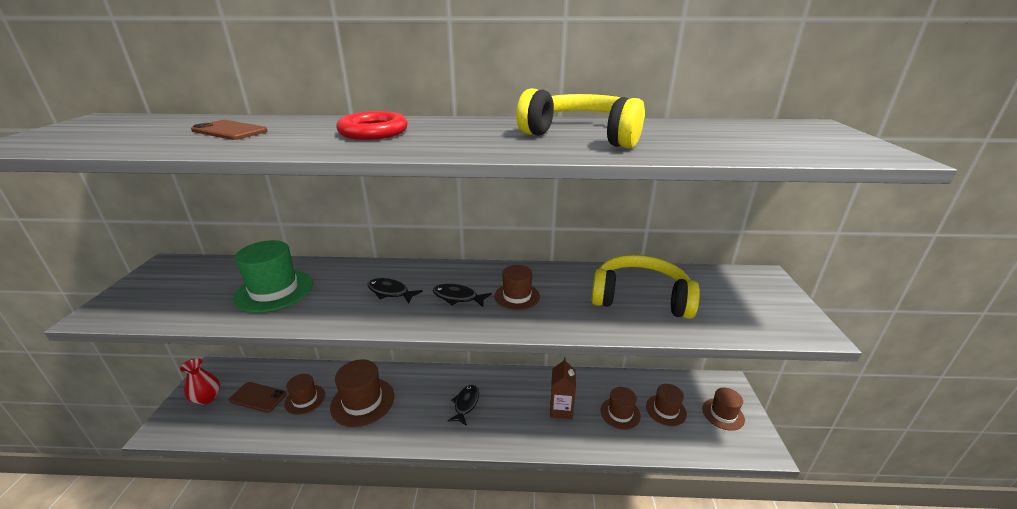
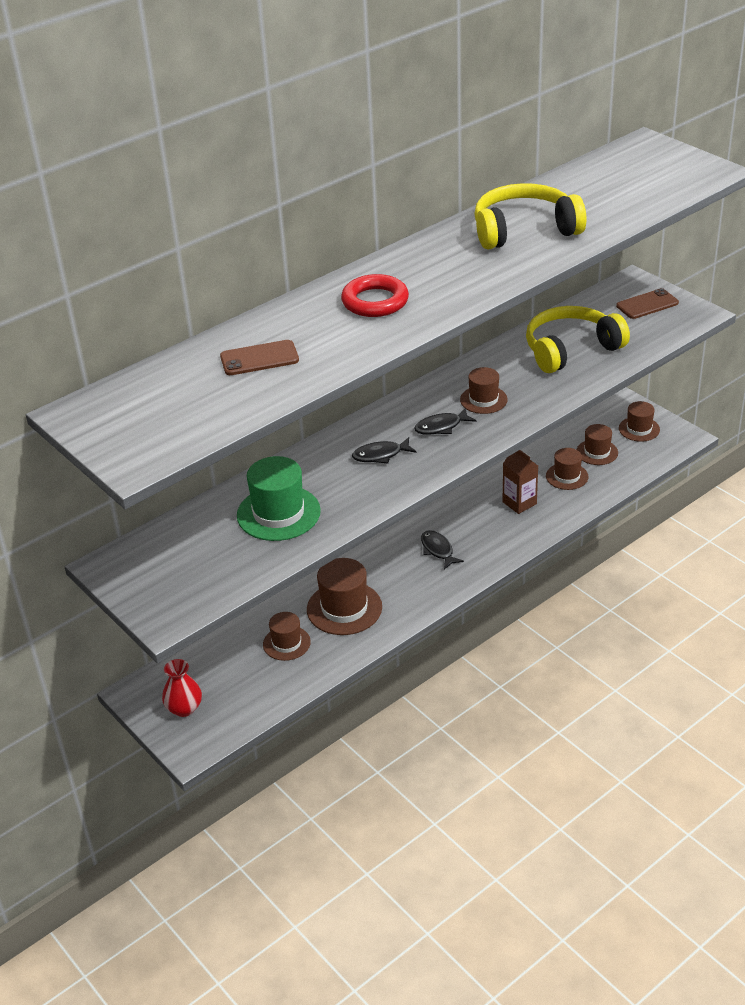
camera: 40 degrees left, 10 degrees up
brown phone [229,382,287,413] -> brown phone moved to [616,288,679,319]

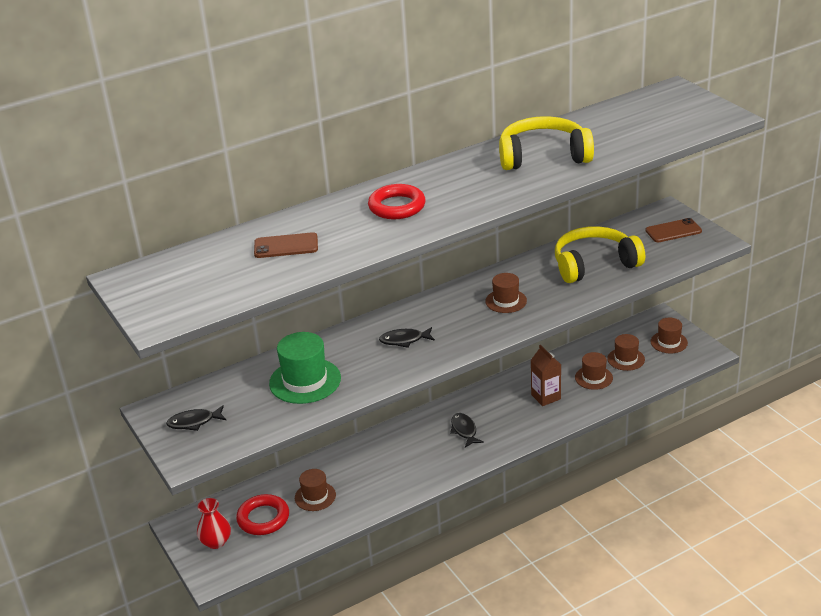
camera: 10 degrees right, 5 degrees down
brown hat [307,558,382,635] -> none
black fish [414,408,476,435] -> black fish moved to [166,405,226,431]
none -> red ring [236,494,289,535]

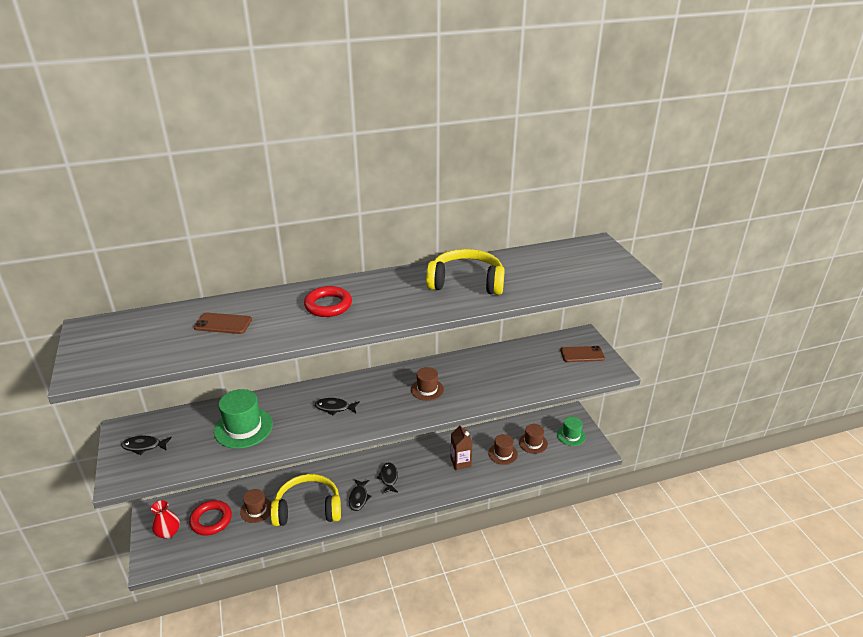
camera: 10 degrees right, 0 degrees up
yellow headphones [555,226,645,283] -> yellow headphones moved to [270,474,341,526]
brown hat [650,318,688,353] -> green hat [557,417,586,446]
none -> black fish [349,479,371,511]

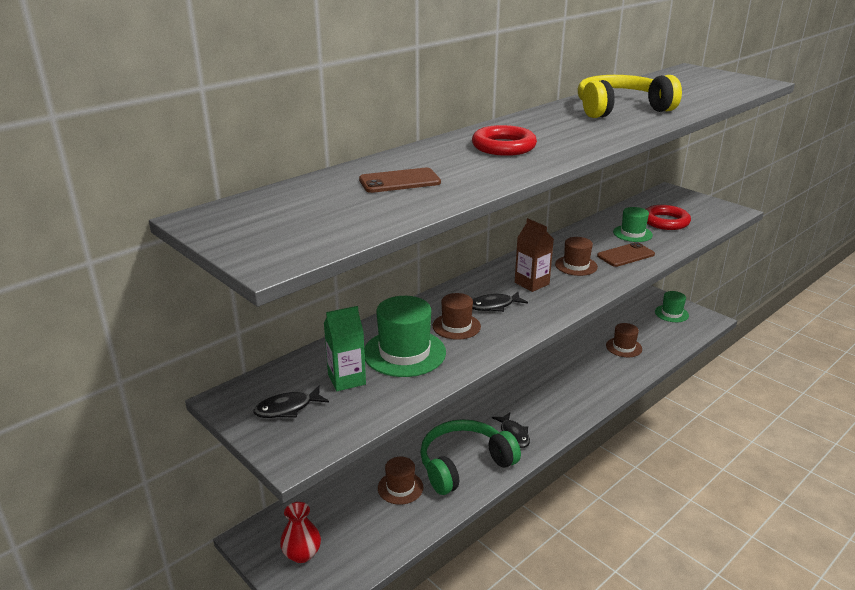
camera: 25 degrees left, 5 degrees down
red ring [189,500,232,536] -> red ring moved to [645,205,691,230]
yellow headphones [270,474,341,526] -> green headphones [420,419,521,495]
black fish [377,462,398,494] -> none
brown carton [451,426,473,470] -> brown carton moved to [515,218,554,292]
brown hat [519,424,548,454] -> brown hat moved to [433,293,481,340]
brown phone [560,346,605,362] -> brown phone moved to [597,242,655,267]
none -> green carton [324,306,366,391]
none -> green hat [613,207,653,242]

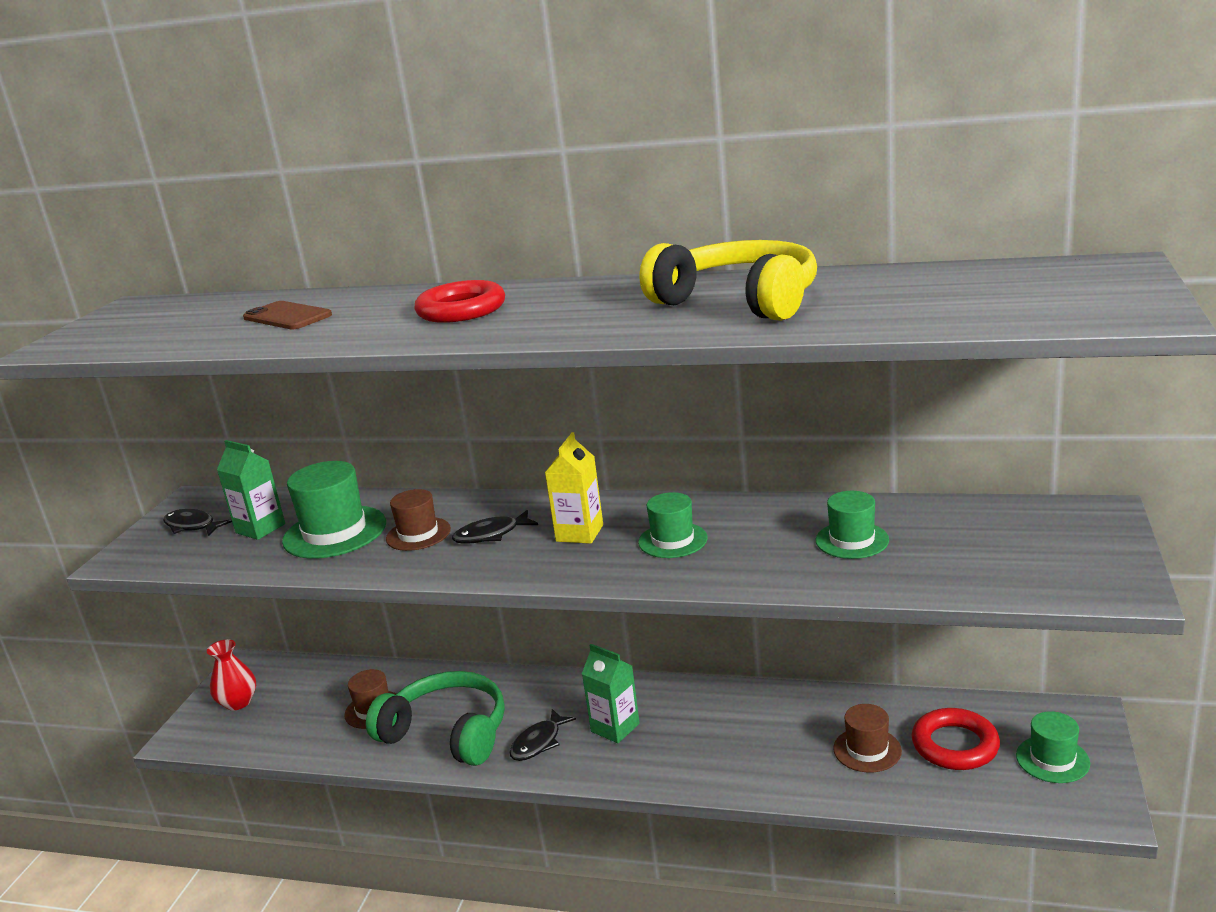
camera: 60 degrees right, 5 degrees down
black fish [472,292,528,312] -> black fish turned 60 degrees counterclockwise [452,510,538,544]
brown carton [515,218,554,292] -> yellow carton [545,432,603,544]
brown hat [555,237,598,276] -> green hat [638,492,708,558]
brown phone [597,242,655,267] -> none
red ring [645,205,691,230] -> red ring moved to [911,708,1000,770]
none -> green carton [582,644,640,743]

